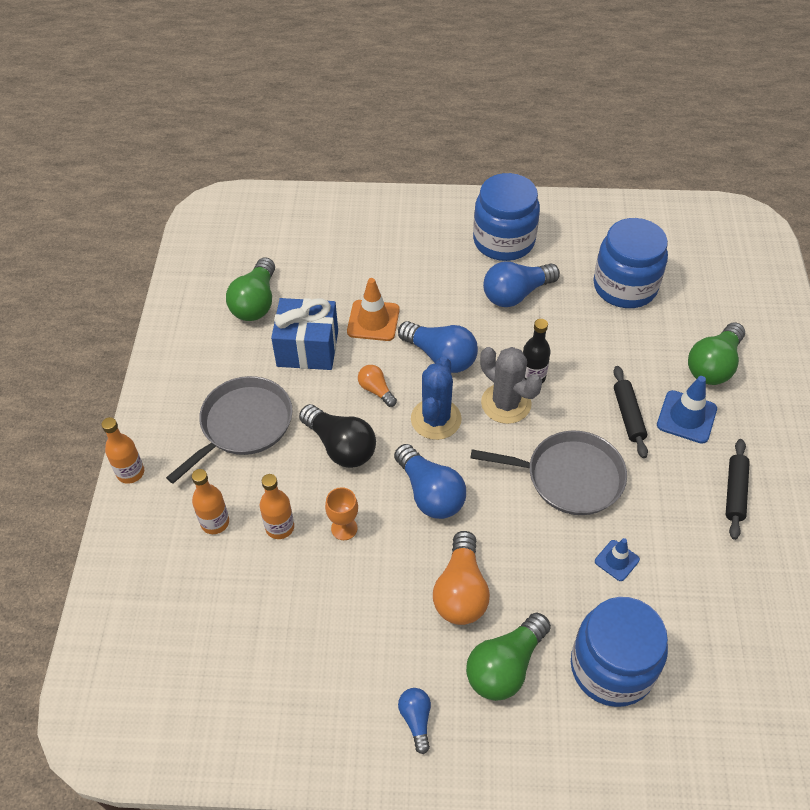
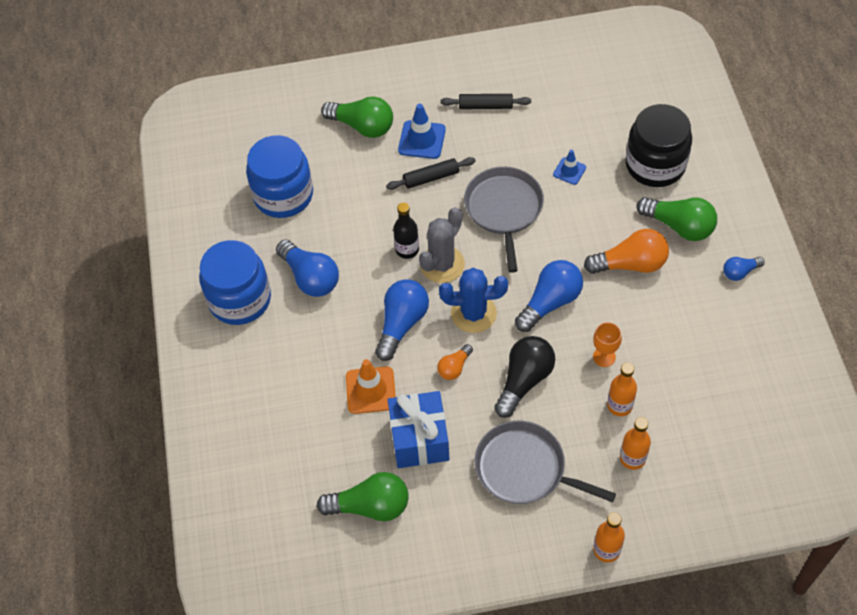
camera: 100 degrees left, 5 degrees up
blue jar [571,597,668,707] -> black jar [625,104,692,187]

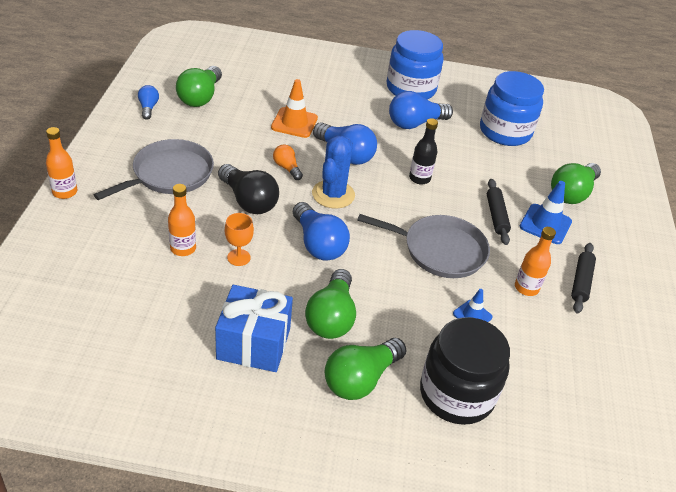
camera: 100 degrees right, 15 degrees down
blue gift [388,391,450,468] -> blue gift moved to [215,285,293,372]
grey cactus [419,207,465,283] -> none
orange light bulb [584,229,669,274] -> green light bulb [305,269,356,339]
orange bottle [620,417,651,470] -> orange bottle moved to [515,227,556,296]
blue light bulb [723,257,765,281] -> blue light bulb moved to [138,85,159,120]

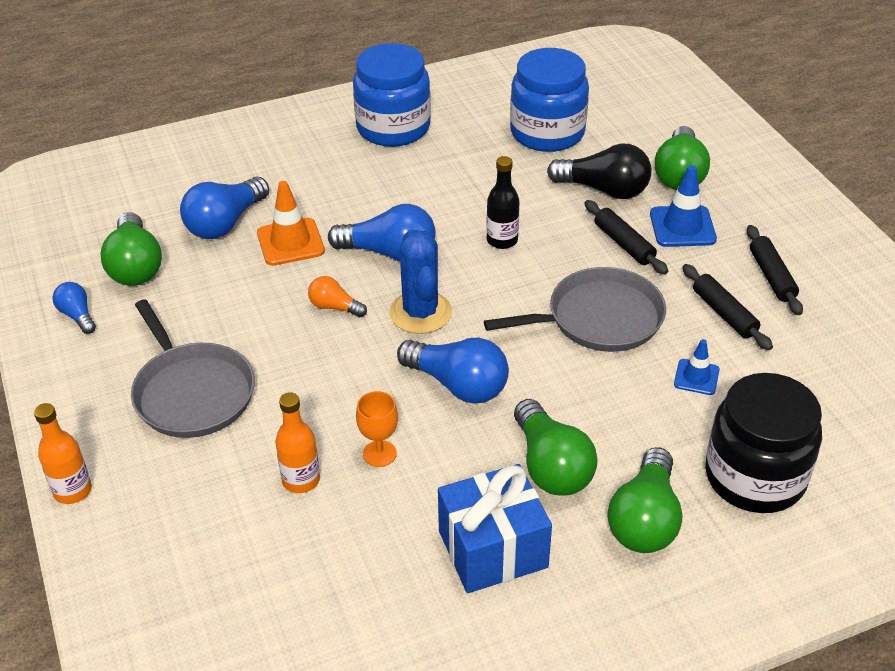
camera: 25 degrees left, 0 degrees up
grey pan [94,139,214,200] -> grey pan turned 135 degrees clockwise [131,299,255,438]
black light bulb [218,164,279,214] -> black light bulb moved to [547,144,652,199]
blue light bulb [389,91,453,129] -> blue light bulb moved to [180,177,269,239]
orange bottle [515,227,556,296] -> black rolling pin [682,264,773,350]

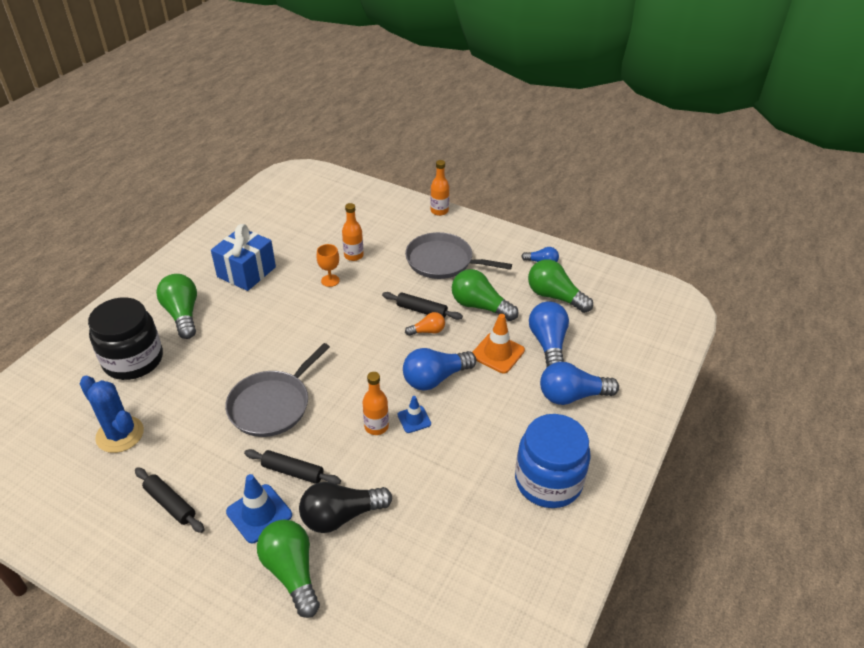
camera: 140 degrees right, 0 degrees up
blue cactus [389,229,452,334] -> blue cactus moved to [79,376,144,453]
blue light bulb [397,338,509,404] -> blue light bulb moved to [540,362,619,405]
black bottle [486,156,520,249] -> orange bottle [363,372,389,435]
blue jar [510,48,589,152] -> none
green light bulb [514,399,598,496] -> green light bulb moved to [452,269,518,321]
blue traffic cone [674,339,720,395] -> blue traffic cone moved to [398,396,431,433]
black rolling pin [682,264,773,350] -> black rolling pin moved to [382,292,463,320]

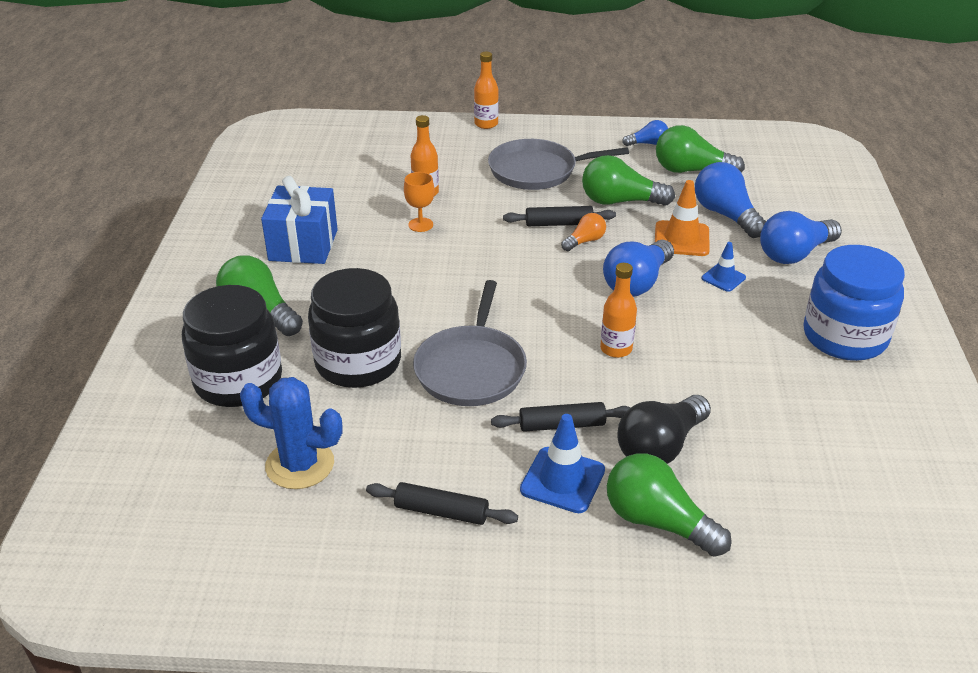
camera: 25 degrees left, 5 degrees down
blue traffic cone [398,396,431,433] -> blue traffic cone moved to [702,242,746,292]
none -> black jar [308,268,401,388]

